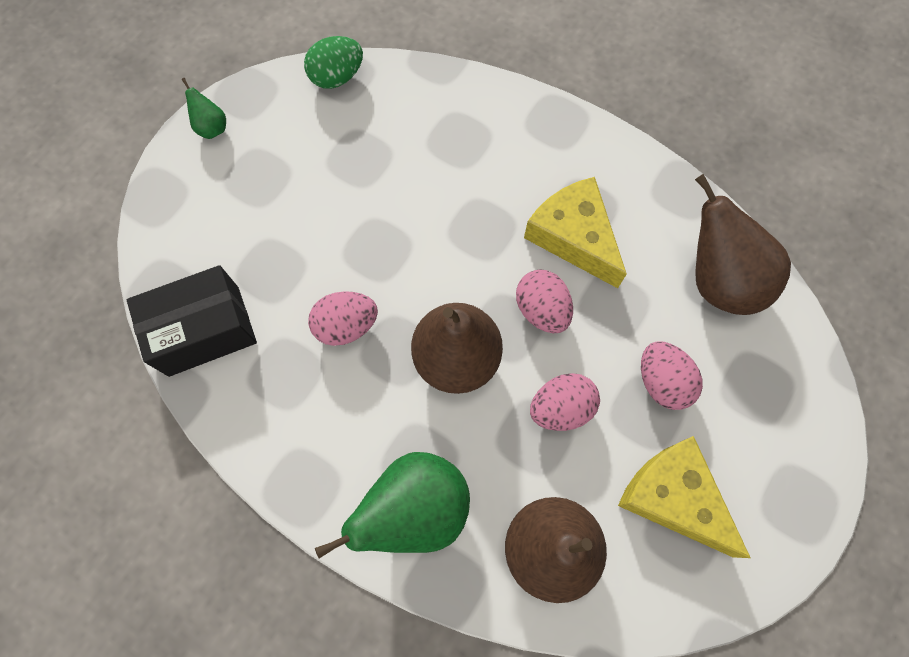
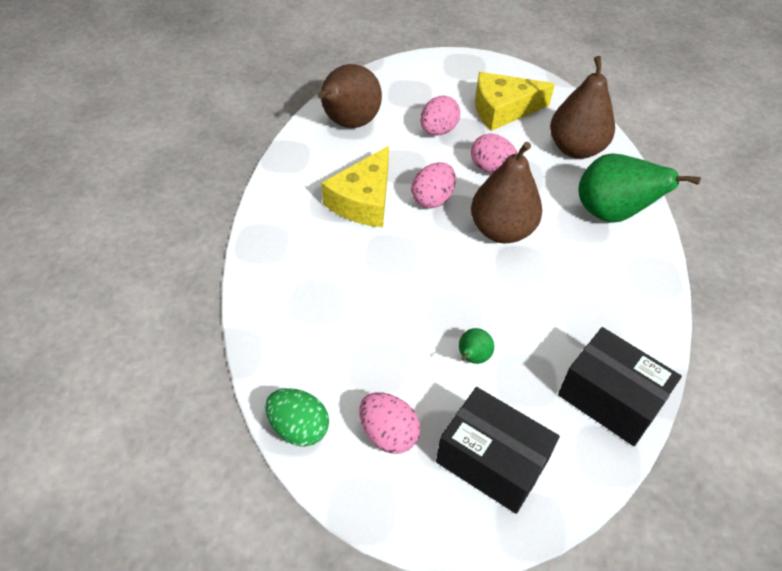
camera: 120 degrees left, 20 degrees down
green pear [181,78,226,139] -> green pear moved to [459,328,494,364]
pink egg [308,291,378,346] -> pink egg moved to [359,392,420,454]
yellow cheese [618,436,751,558] -> yellow cheese turned 60 degrees clockwise [475,72,555,131]
none -> black box [436,387,560,514]

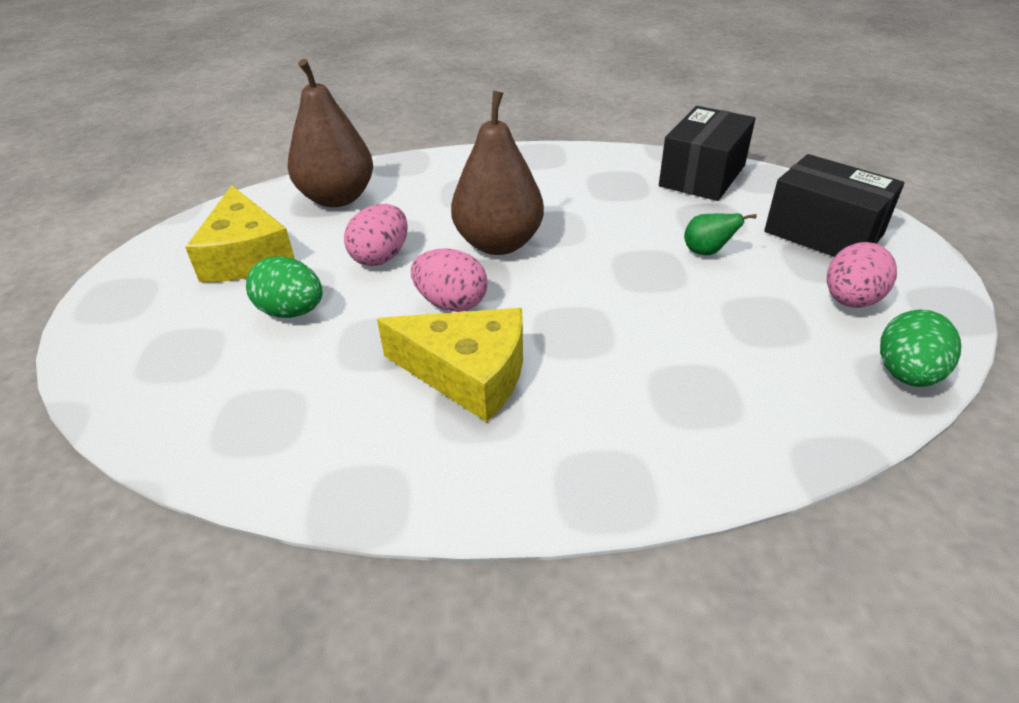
camera: 95 degrees left, 10 degrees down
brown pear [318,64,382,128] -> none
pink egg [420,96,460,135] -> green egg [246,256,323,318]
black box [436,387,560,514] -> black box turned 75 degrees counterclockwise [764,154,905,257]
green pear [578,153,701,223] -> none

